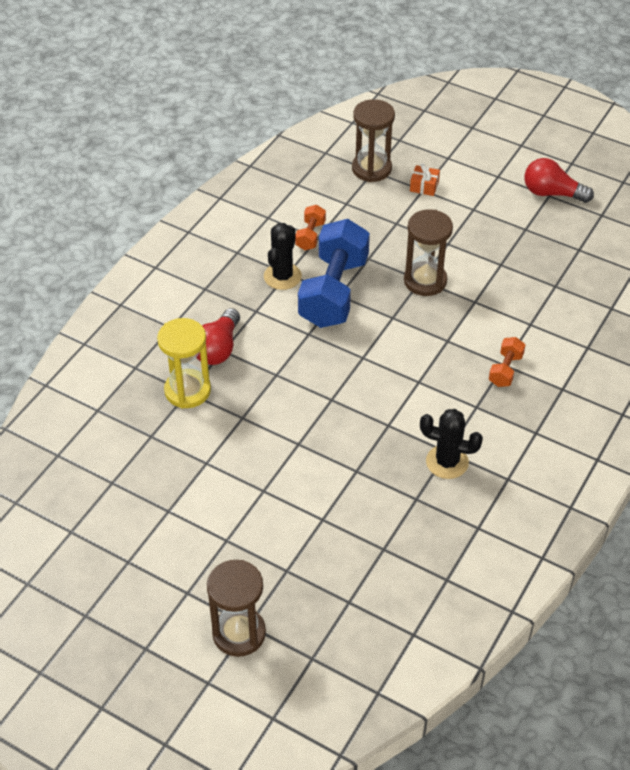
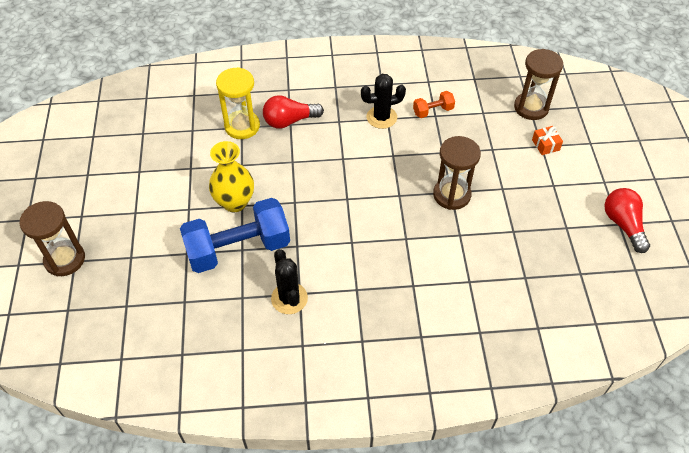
camera: 55 degrees right, 5 degrees up
blue dumbbell [298,219,370,328] -> blue dumbbell moved to [180,198,290,273]
orange dumbbell [489,337,525,387] -> none
none -> yellow vase [209,141,254,212]

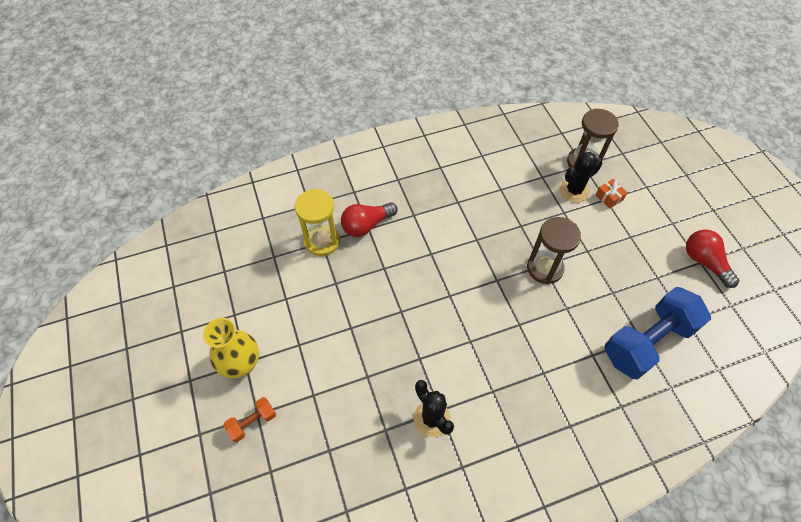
camera: 15 degrees left, 5 degrees up
brown hourglass [20,201,85,276] -> none
blue dumbbell [180,198,290,273] -> blue dumbbell moved to [604,287,711,379]
yellow vase [209,141,254,212] -> yellow vase moved to [203,318,259,378]
black cactus [361,74,406,129] -> black cactus moved to [560,152,602,202]
orange dumbbell [413,91,455,118] -> orange dumbbell moved to [223,397,276,442]

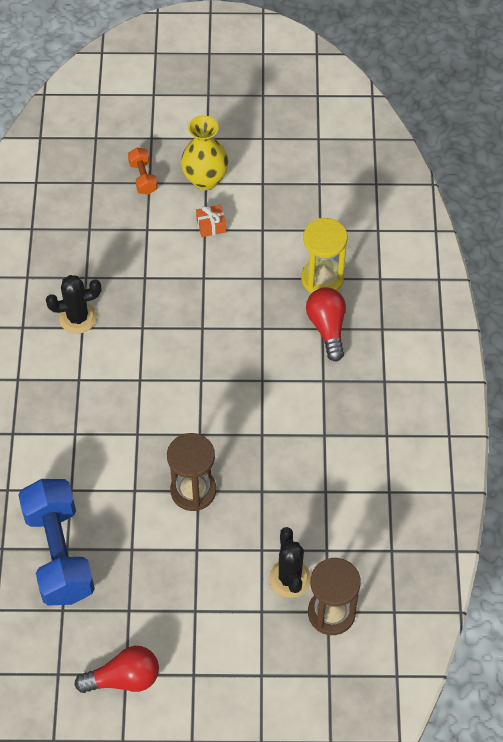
camera: 110 degrees right, 0 degrees up
orange gift [595,179,628,209] -> orange gift moved to [196,205,226,237]

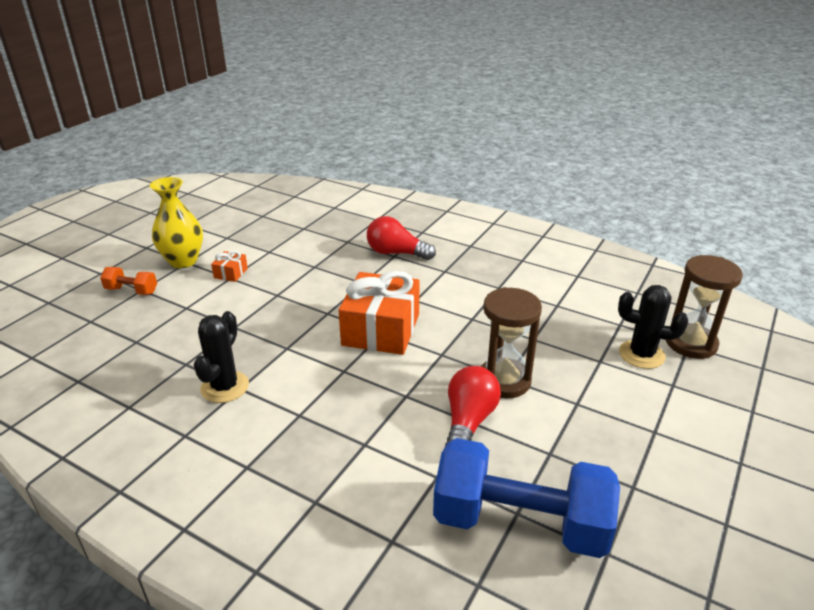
camera: 60 degrees left, 25 degrees down
red light bulb [74,646,159,693] -> red light bulb moved to [445,366,501,446]
yellow hourglass [301,218,348,293] -> none
none -> orange gift [339,271,420,355]

